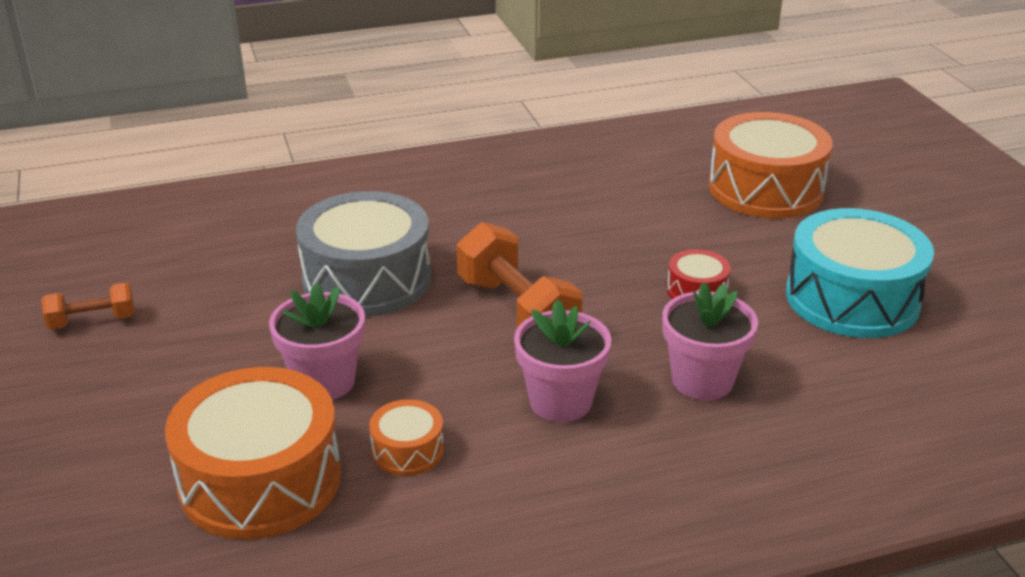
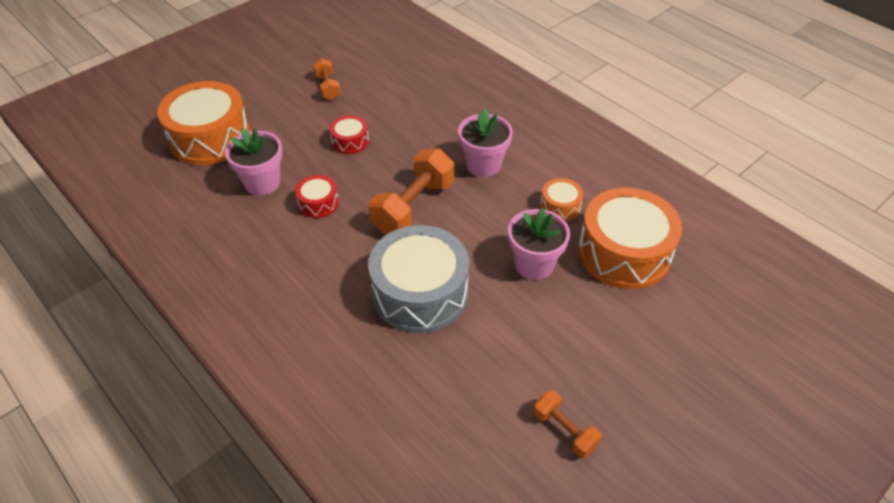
camera: 115 degrees left, 15 degrees up
pink flower pot [662,282,758,400] -> pink flower pot moved to [225,128,283,196]
turquoise drum [786,208,934,338] -> orange dumbbell [313,58,341,100]
none -> red drum [295,175,339,218]

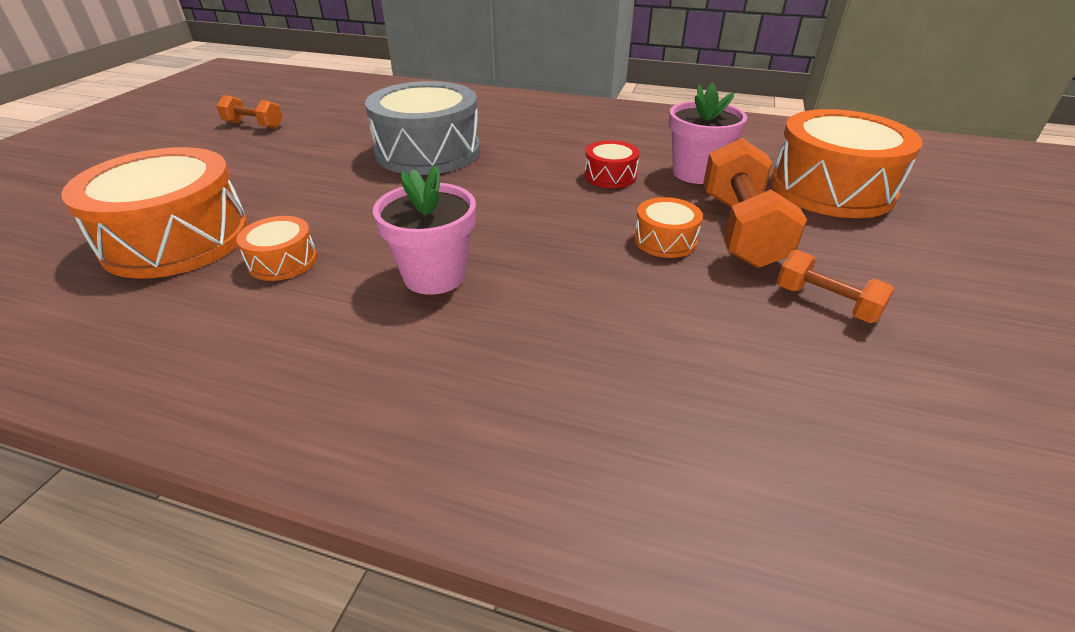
camera: 150 degrees right, 10 degrees down
red drum [330,115,369,154] -> orange drum [634,197,703,258]
orange dumbbell [369,148,454,235] -> orange dumbbell moved to [703,138,807,268]
pink flower pot [508,208,570,280] -> none

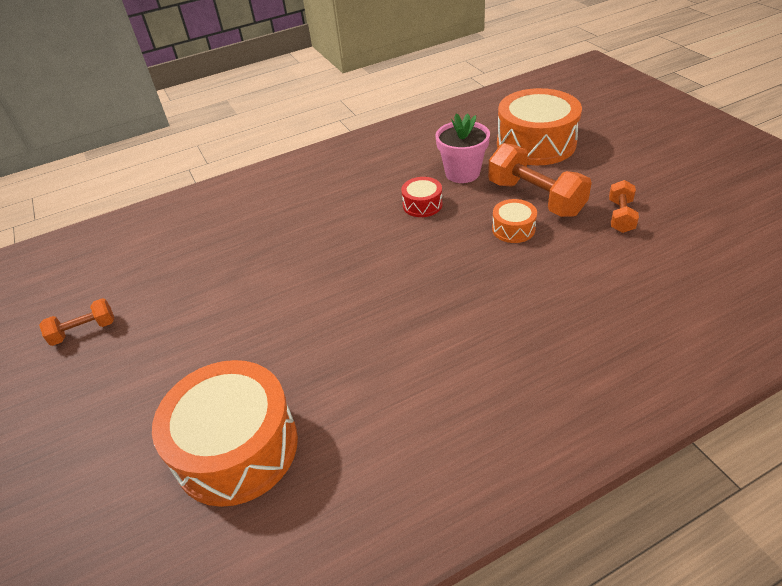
camera: 40 degrees left, 5 degrees up
orange drum [236,216,317,281] -> none
grey drum [365,81,480,175] -> none
pink flower pot [373,165,476,295] -> none
orange dumbbell [777,250,895,323] -> orange dumbbell turned 75 degrees counterclockwise [609,180,639,233]

